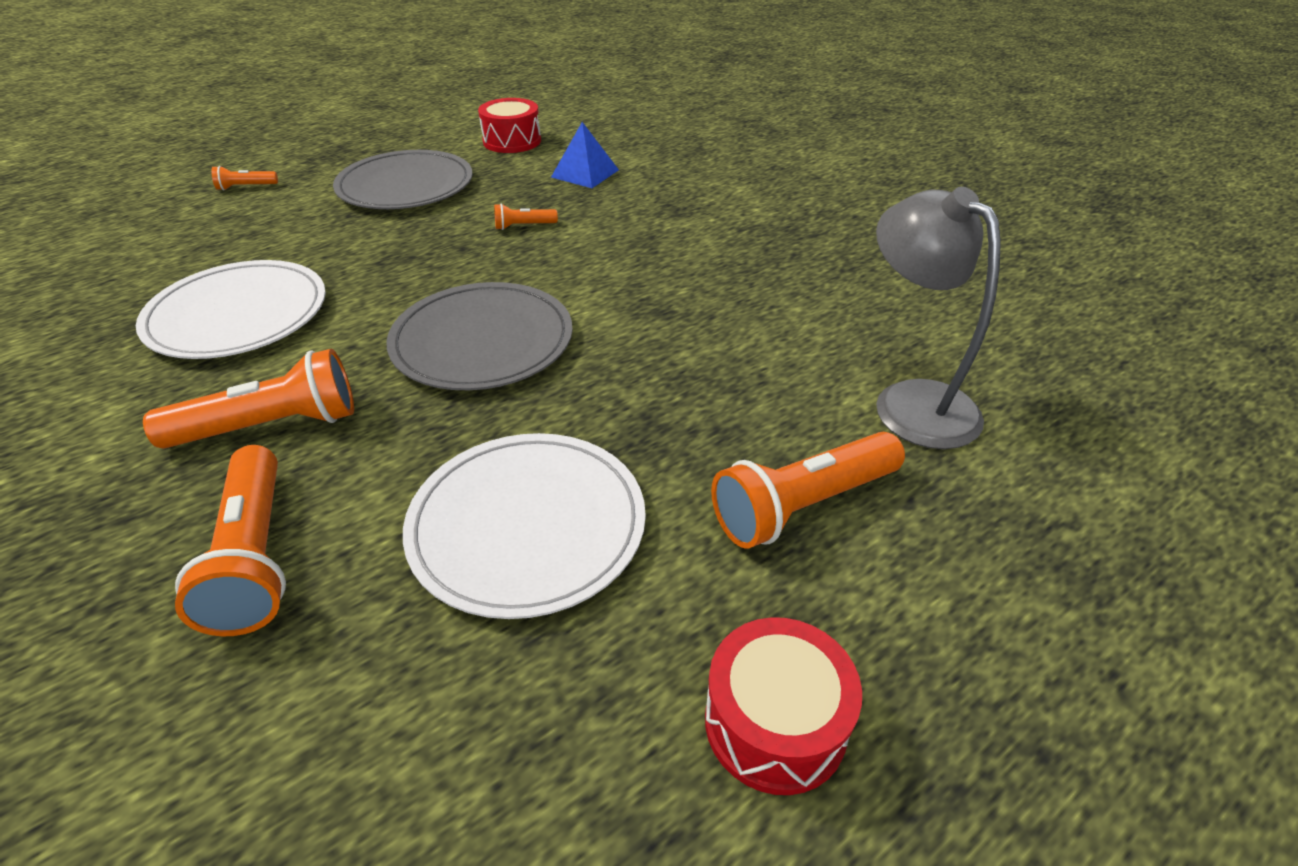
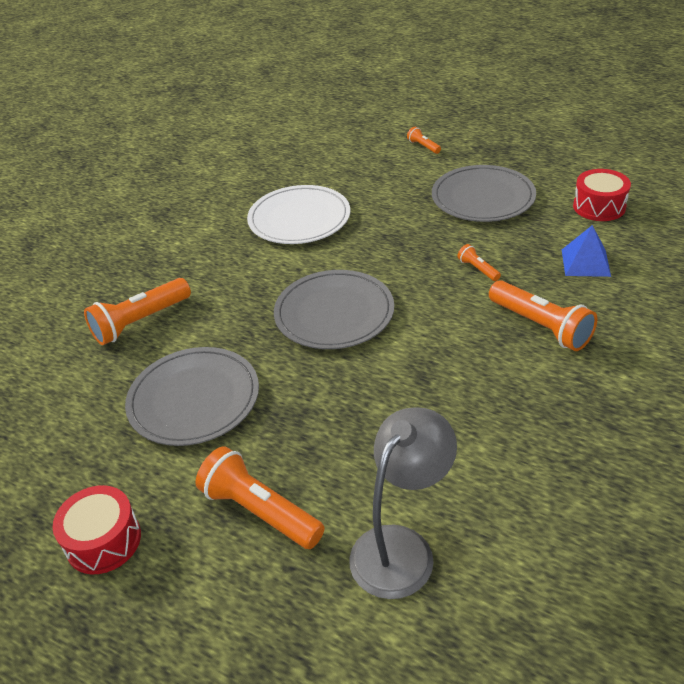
camera: 70 degrees right, 0 degrees up
orange flashlight [143,348,354,449] -> orange flashlight moved to [489,280,597,351]
white plate [403,433,646,619] -> grey plate [125,347,259,446]

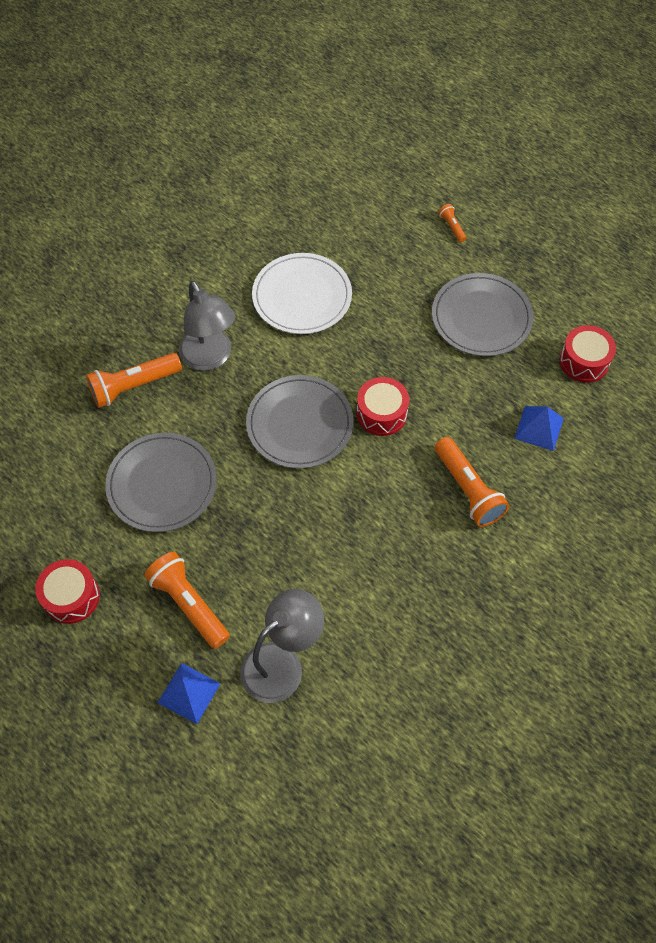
camera: 10 degrees right, 20 degrees up
orange flashlight [457,244,501,281] -> none
none -> blue pyramid [158,663,221,724]
none -> grey lamp [179,281,235,371]
none -> red drum [357,377,409,436]

